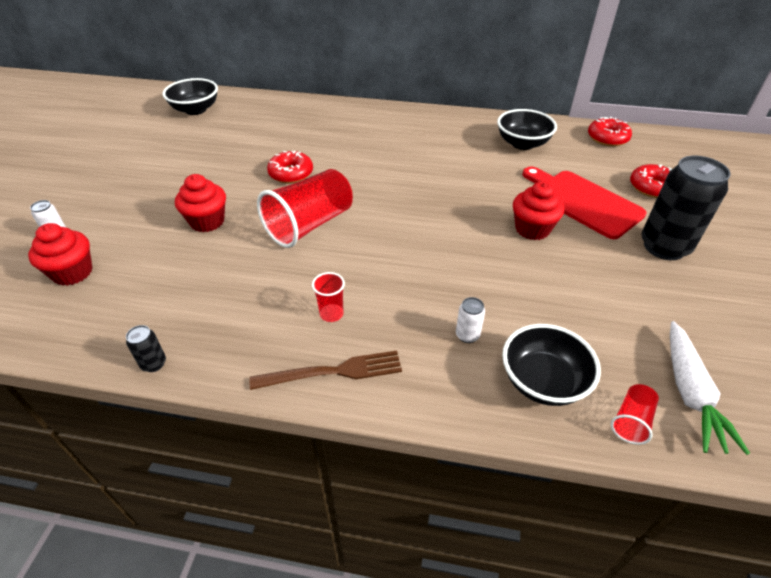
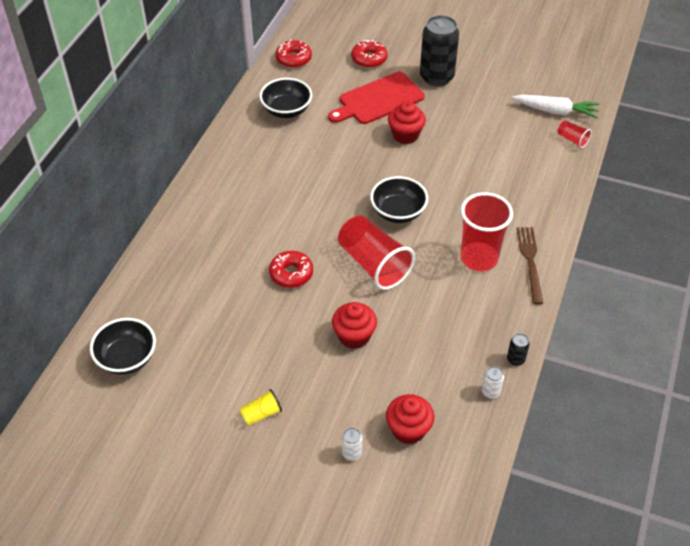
camera: 80 degrees left, 5 degrees up
red cup [312,272,345,322] -> red cup [460,192,513,271], size x2.19
white can [456,297,485,343] -> white can moved to [482,366,504,399]
black bowl [502,324,601,406] -> black bowl moved to [370,176,428,223]
none -> yellow cup [240,389,282,425]

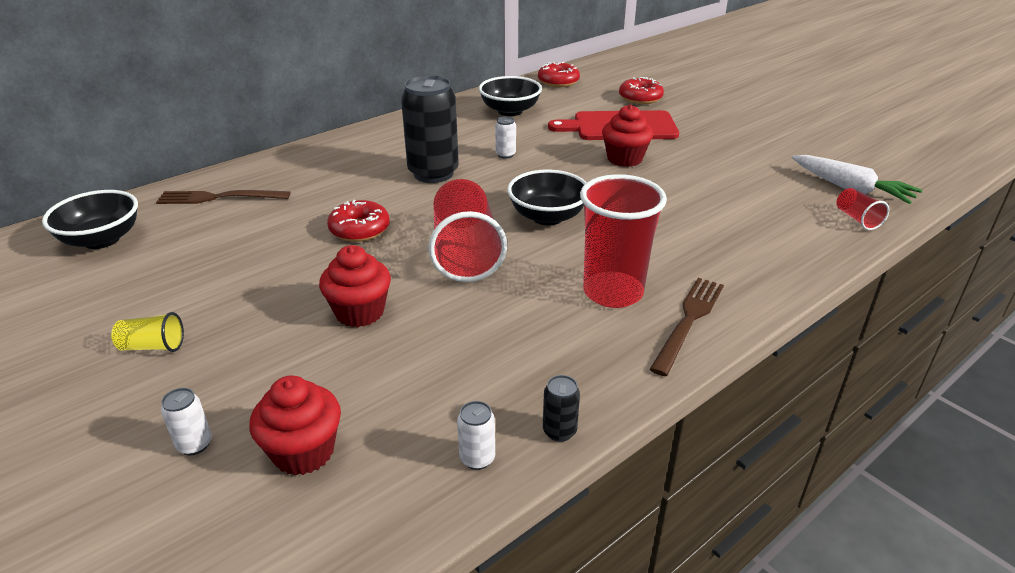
camera: 30 degrees right, 15 degrees down
black can [420,15,459,87] -> black can moved to [401,75,459,183]
none -> brown fork [156,190,291,204]
none -> white can [495,116,516,159]

